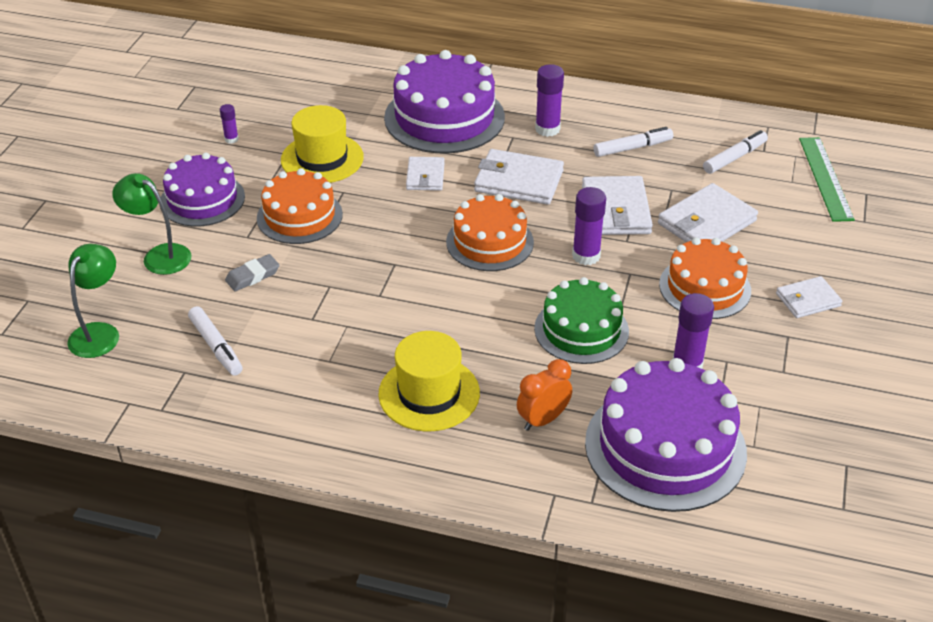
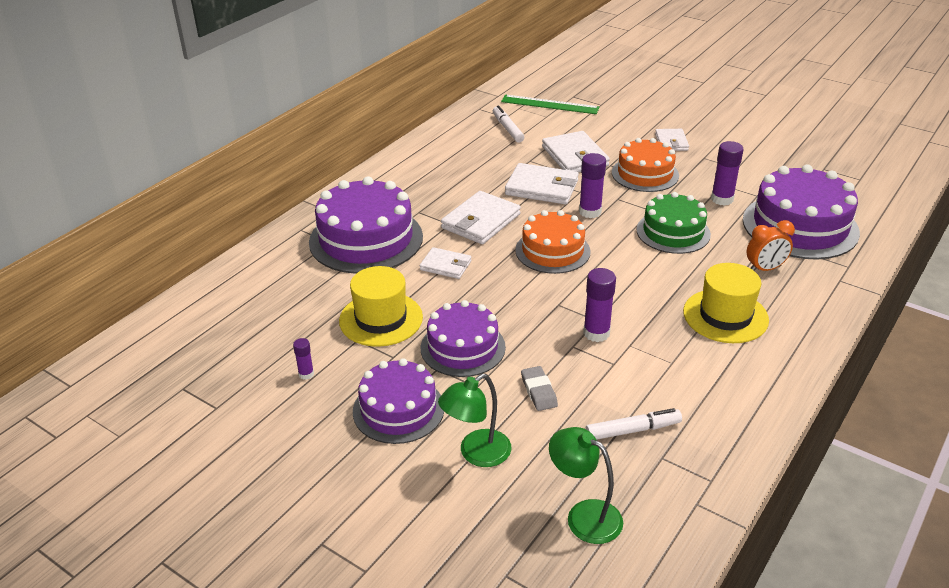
camera: 70 degrees left, 5 degrees down
orange cake [257,168,343,244] -> purple cake [421,300,506,377]
orange clock [517,359,572,431] -> orange clock turned 90 degrees counterclockwise [747,220,795,271]
purple glue stick [535,64,564,137] -> purple glue stick moved to [583,268,616,342]
white marker [593,127,673,157] -> none

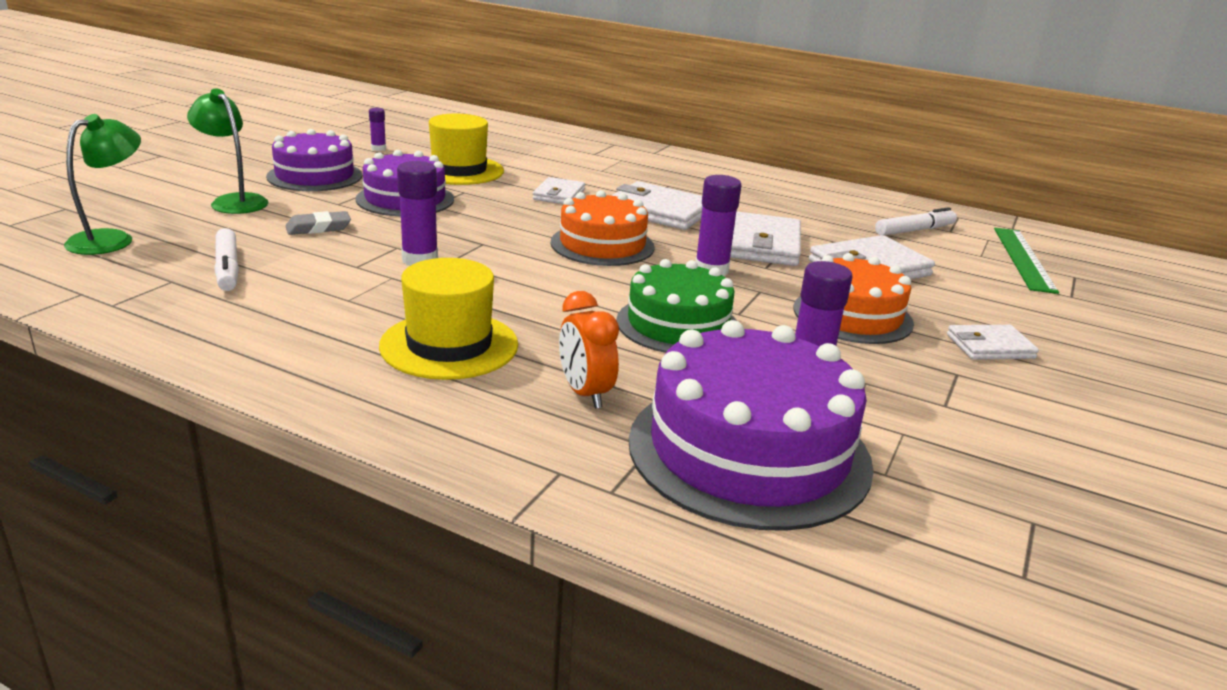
camera: 80 degrees right, 10 degrees down
purple cake [309,177,423,274] -> none

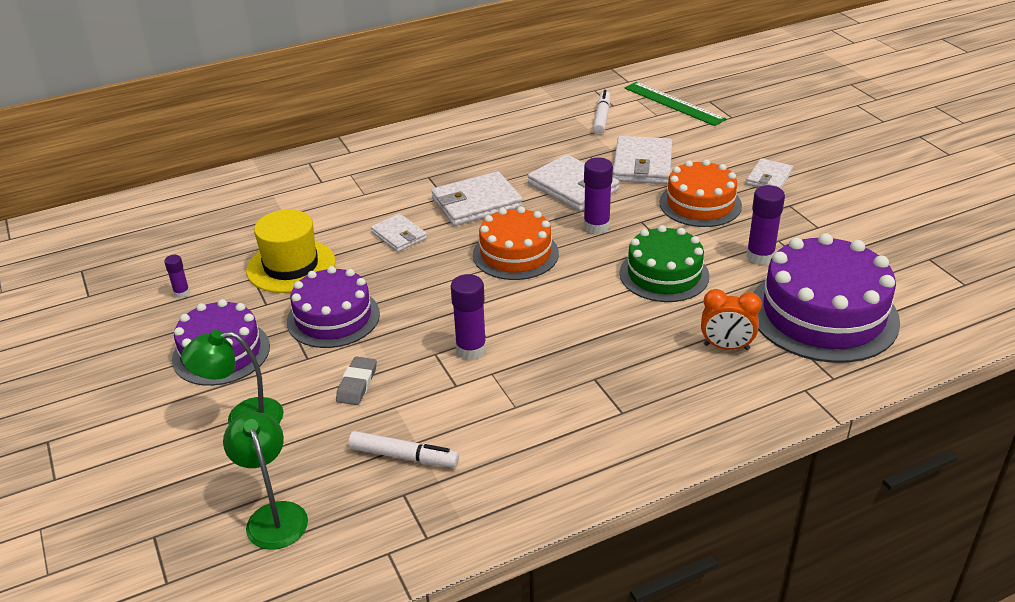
camera: 50 degrees left, 10 degrees up
yellow hat [379,258,518,380] -> none

